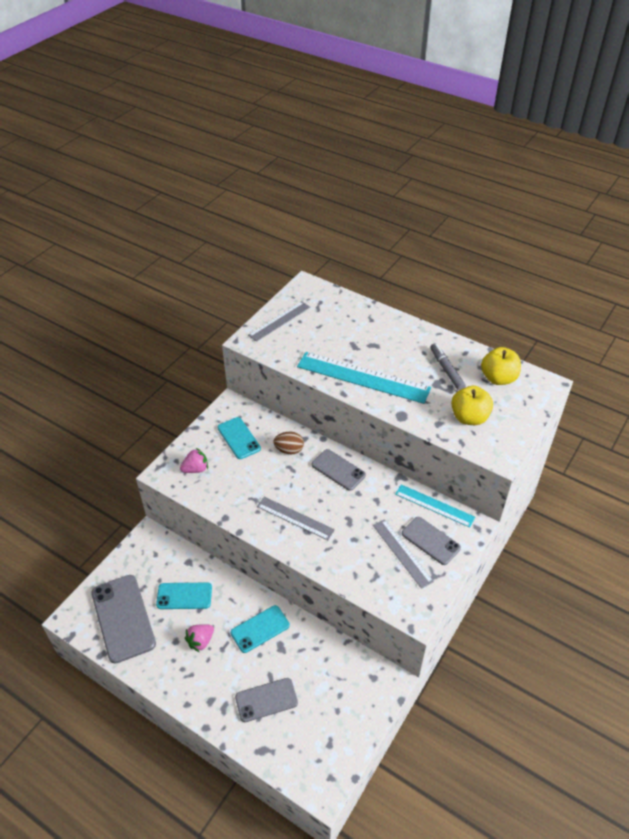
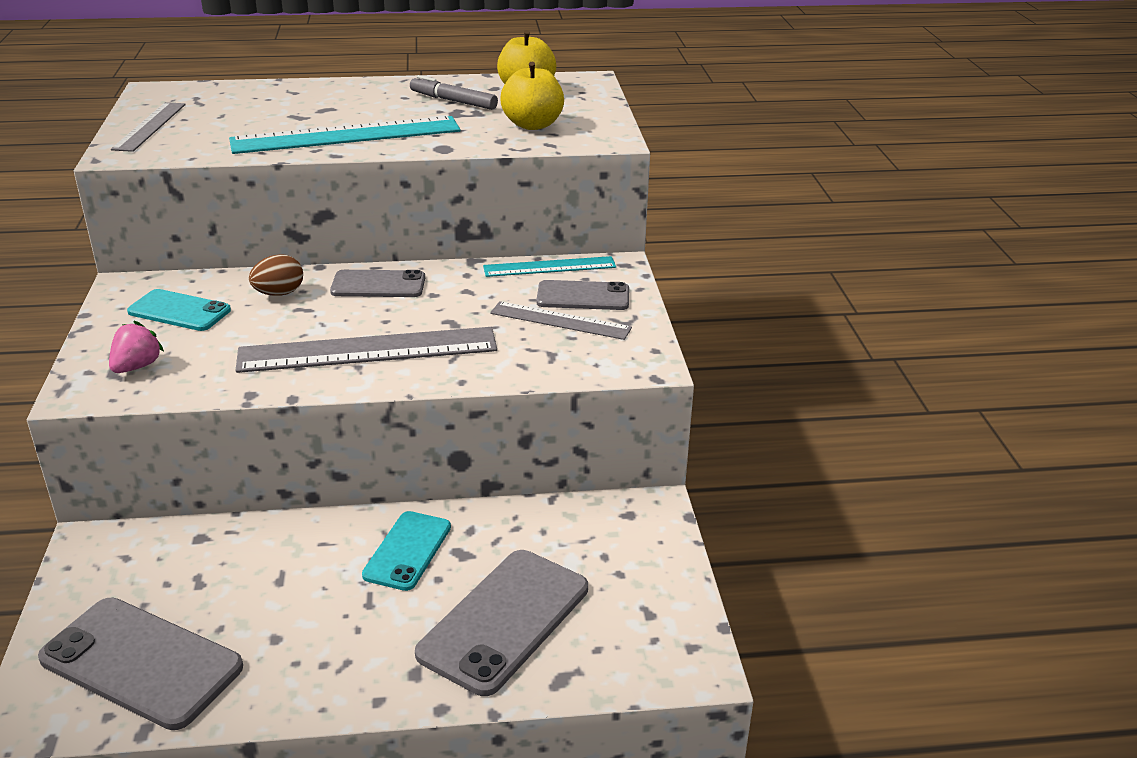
camera: 40 degrees left, 15 degrees down
turquoise phone [156,583,212,609] -> none
pink strawberry [185,624,214,652] -> none
grey phone [235,678,298,722] -> grey phone [415,550,588,696], size x1.62
grey ruler [257,497,335,540] -> grey ruler [236,327,497,373], size x1.71

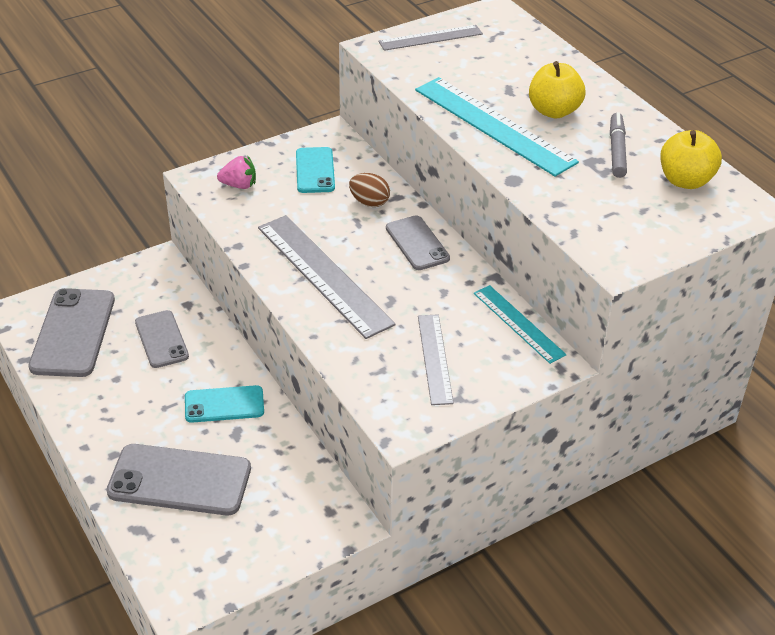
camera: 65 degrees right, 10 degrees up
yellow apple [500,62,564,130] -> yellow apple moved to [529,61,585,119]
grey phone [536,280,629,310] -> grey phone moved to [135,310,189,368]

